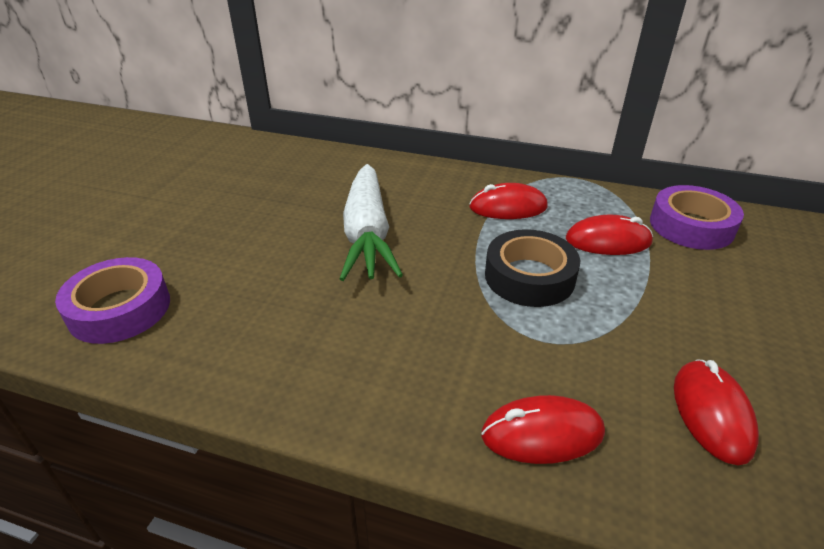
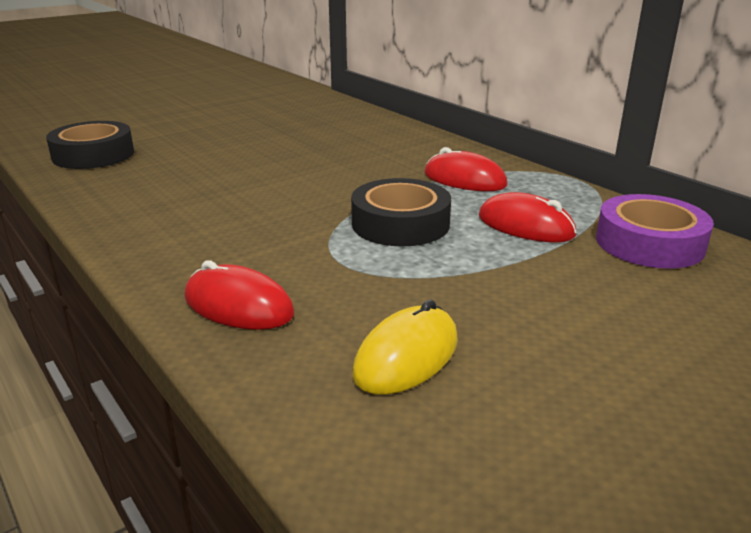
camera: 35 degrees right, 10 degrees down
purple tape [55,257,170,344] -> black tape [46,121,134,169]
white carrot [340,164,403,281] -> none
red mouse [674,359,759,465] -> yellow mouse [352,299,458,395]

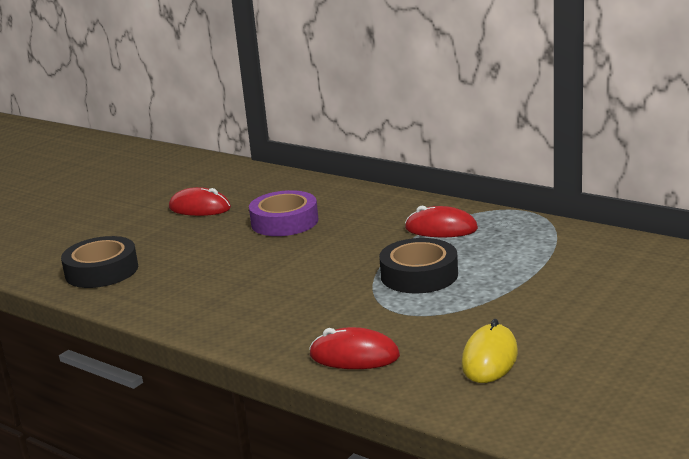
camera: 15 degrees left, 5 degrees down
red mouse [479,192,577,242] -> red mouse moved to [169,187,231,216]
purple tape [596,194,714,269] -> purple tape moved to [249,190,318,236]

